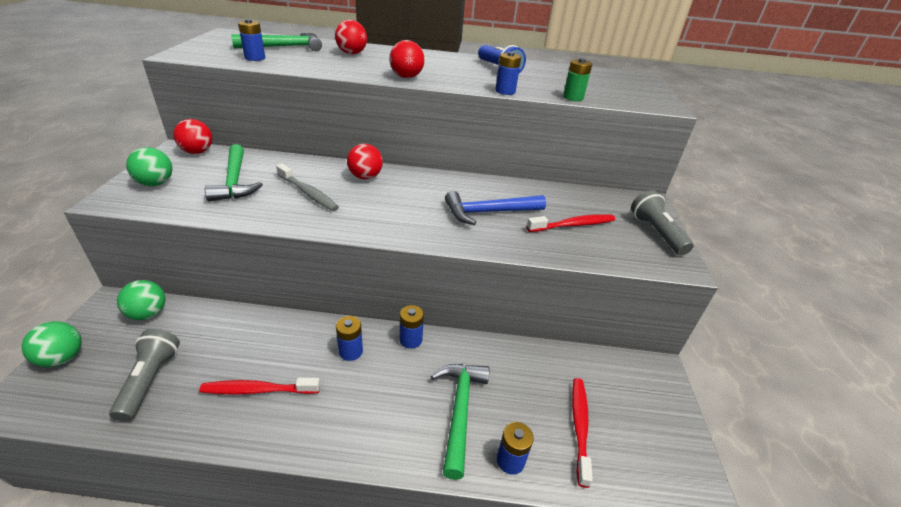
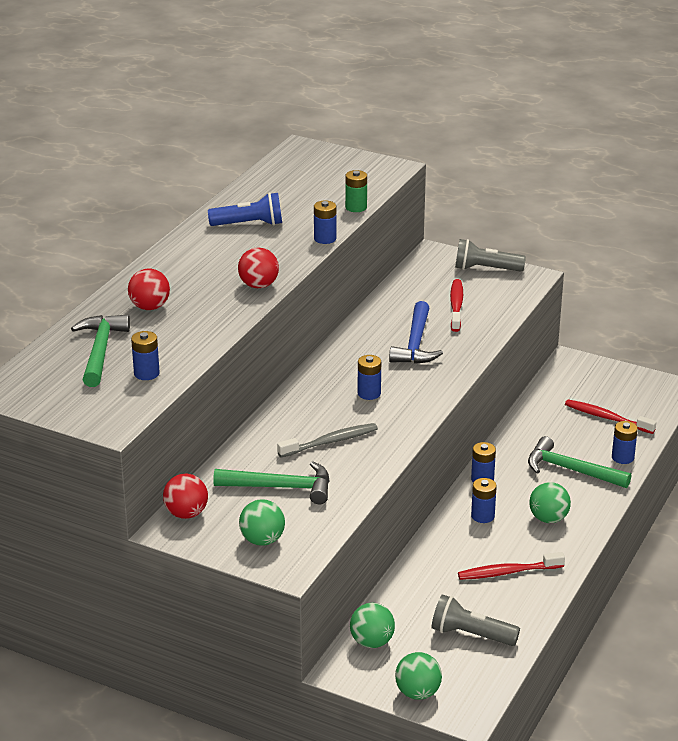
camera: 65 degrees left, 5 degrees down
red toothbrush [199,378,320,395] -> red toothbrush turned 60 degrees clockwise [458,552,565,580]
red ball [347,144,383,179] -> none
none -> blue battery [358,355,381,400]
none -> green ball [529,482,571,523]

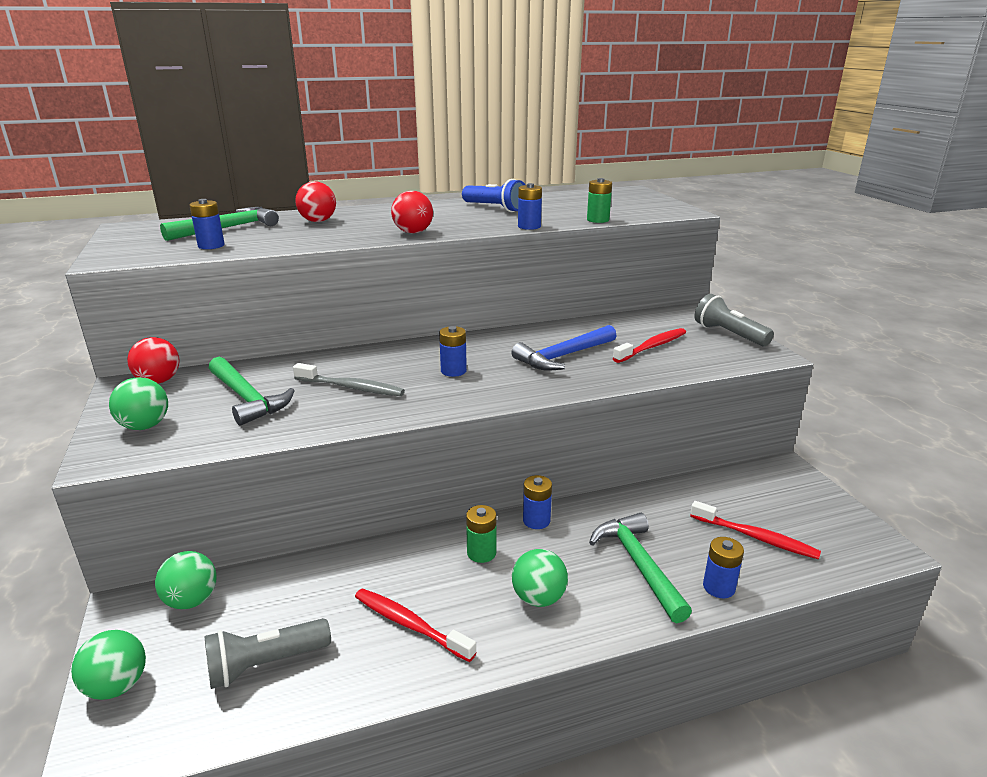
camera: 45 degrees right, 5 degrees down
grey flashlight [432,594,520,646] -> grey flashlight turned 90 degrees counterclockwise [204,618,331,689]
blue battery [471,478,497,523] -> green battery [466,505,497,563]
red toothbrush [565,399,657,434] -> red toothbrush turned 135 degrees clockwise [690,501,821,560]

